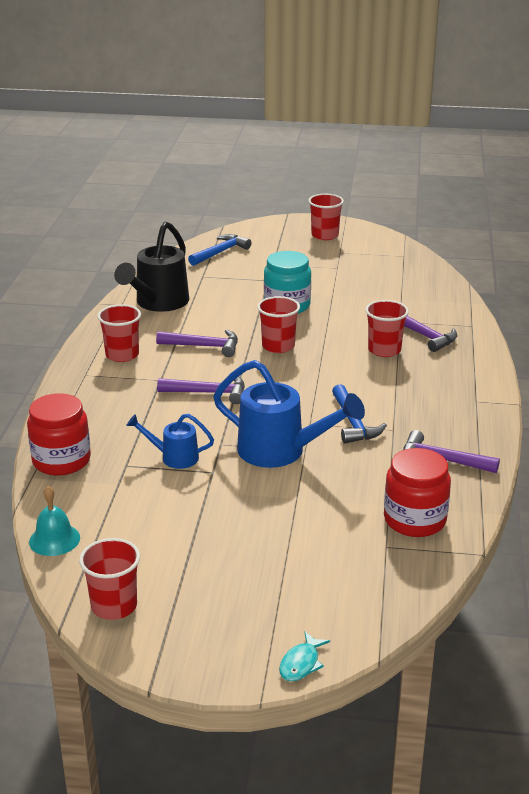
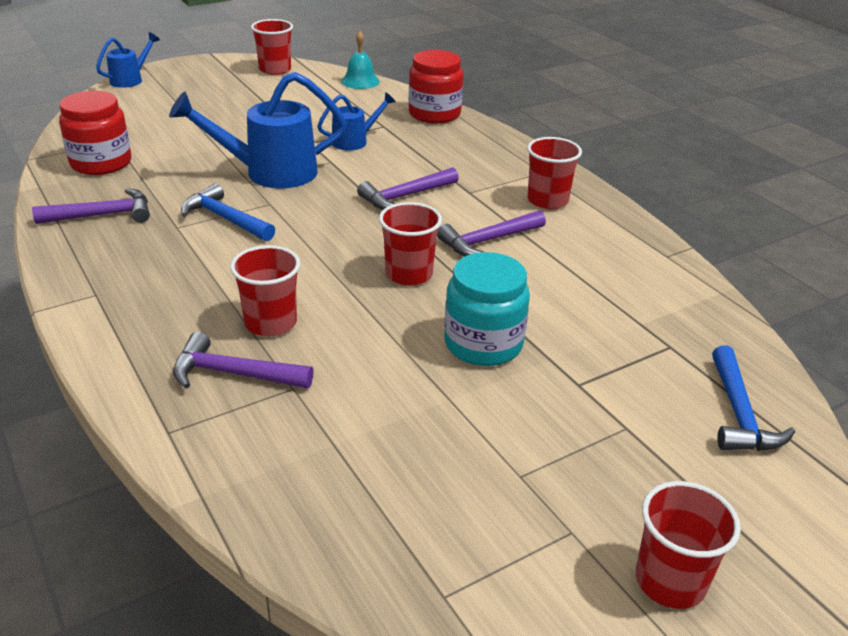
camera: 140 degrees right, 5 degrees up
black watering can [114,222,189,312] -> none
turquoise fish [279,631,330,681] -> blue watering can [96,32,160,88]

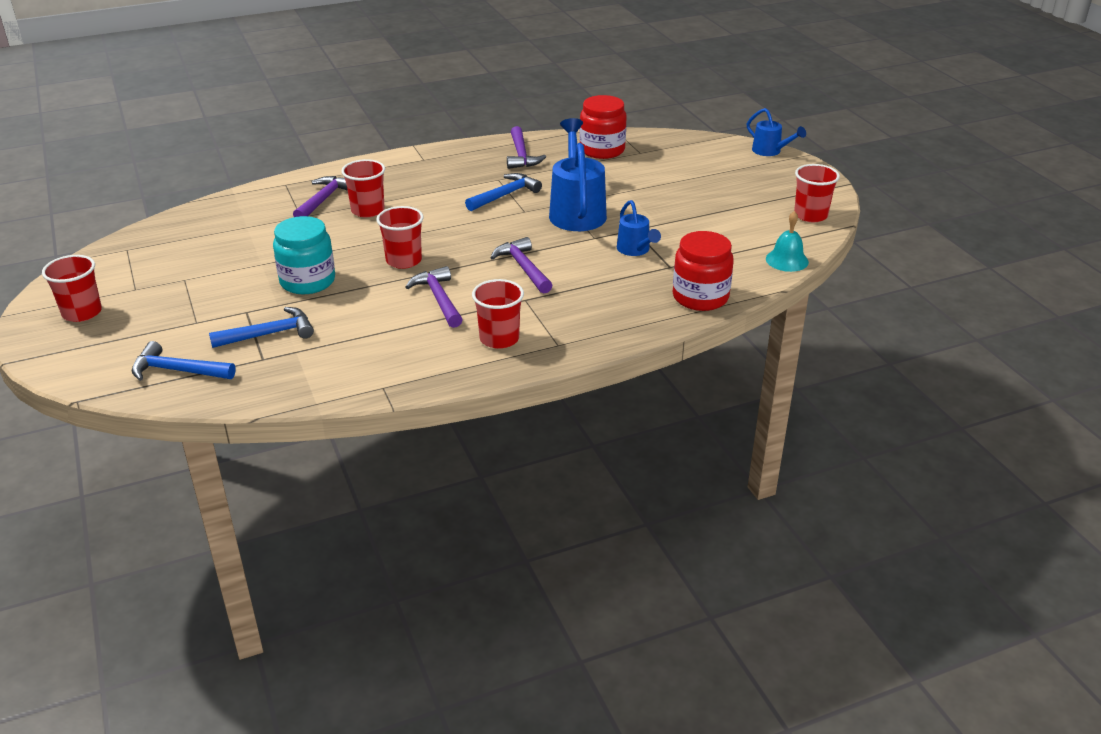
camera: 100 degrees right, 0 degrees up
none -> blue hammer [209,307,314,348]

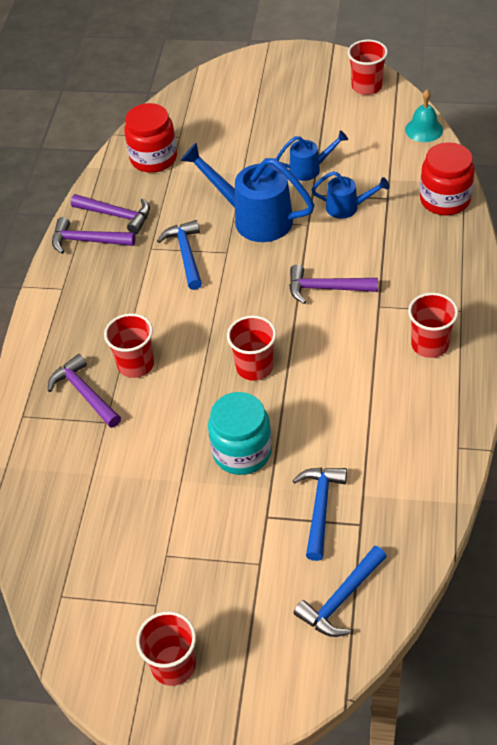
camera: 55 degrees left, 15 degrees up
purple hammer [406,266,463,328] -> purple hammer moved to [52,217,136,254]
blue watering can [747,108,806,156] -> blue watering can moved to [276,130,348,181]

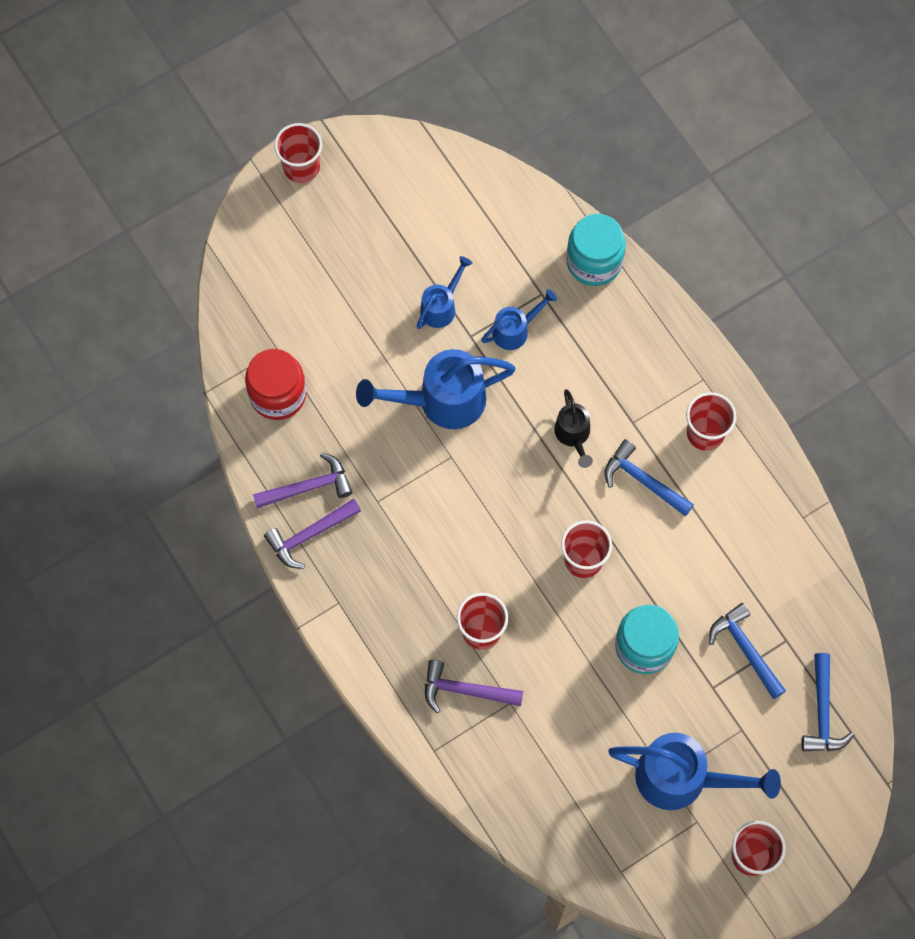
camera: 45 degrees left, 20 degrees up
blue hammer [157,220,202,290] -> blue hammer moved to [605,439,694,517]
purple hammer [289,265,378,304] -> black watering can [554,389,593,468]
red cup [348,40,388,95] -> red cup moved to [274,123,322,183]
turquoise bell [405,90,443,142] -> none
red jar [420,142,475,215] -> turquoise jar [566,214,626,286]
none -> blue watering can [608,733,781,810]

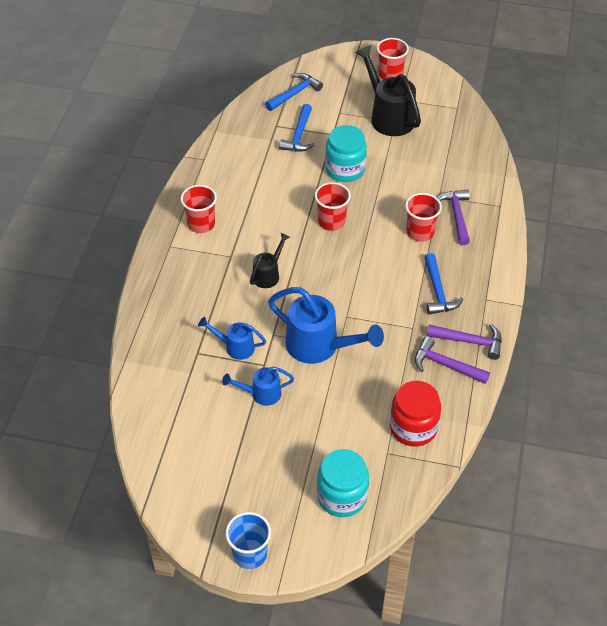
camera: 135 degrees left, 20 degrees down
red cup [274,123,322,183] -> blue cup [226,512,271,569]
purple hammer [425,660,523,713] -> purple hammer turned 150 degrees counterclockwise [438,189,470,245]
turquoise jar [566,214,626,286] -> turquoise jar moved to [317,449,369,517]
blue hammer [605,439,694,517] -> blue hammer moved to [424,253,464,315]
blue watering can [608,733,781,810] -> black watering can [355,45,421,136]

